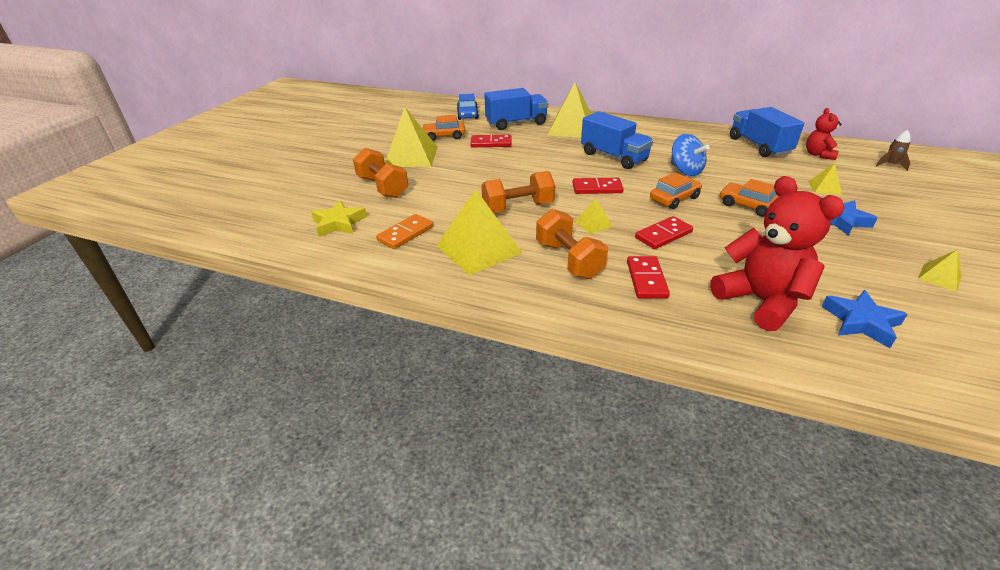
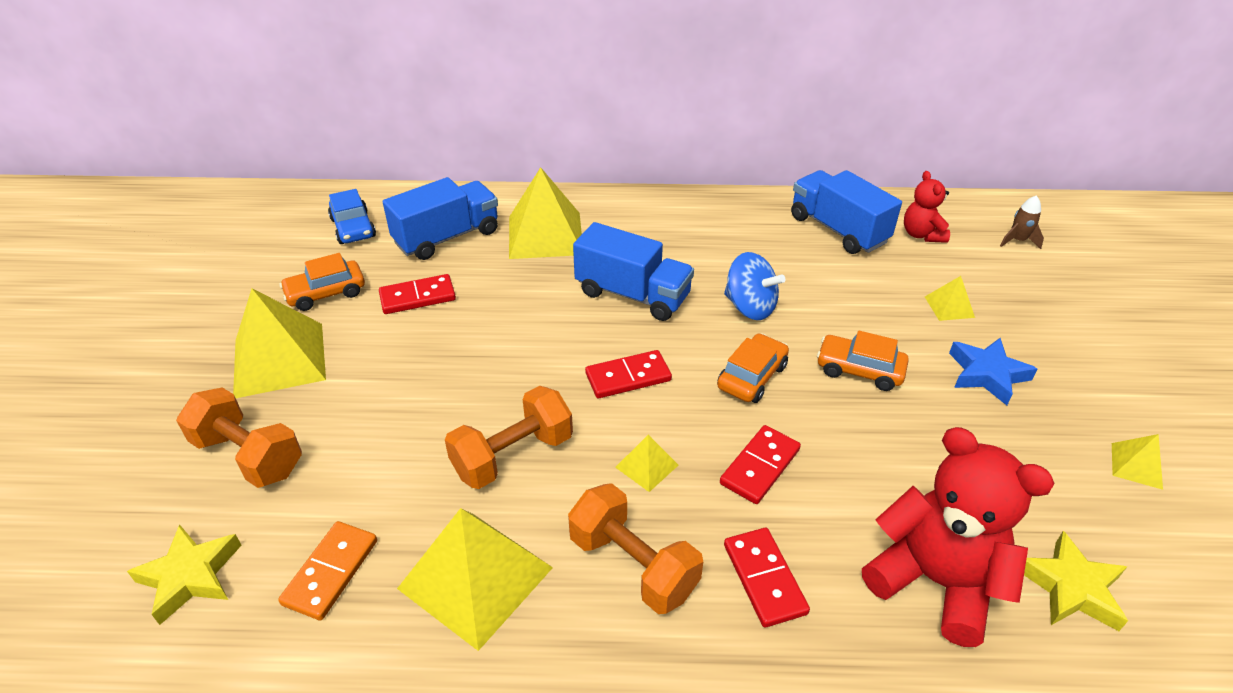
camera: 20 degrees left, 5 degrees up
blue star [821,290,908,348] -> yellow star [1024,531,1128,631]

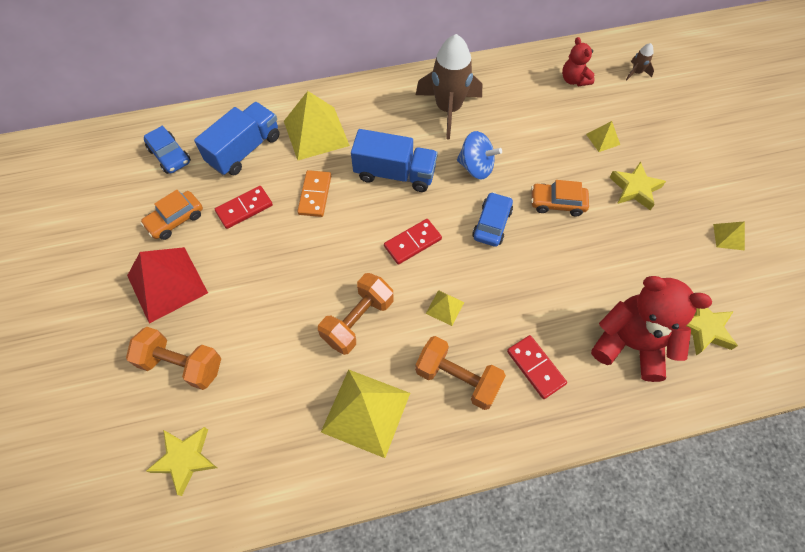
camera: 15 degrees left, 20 degrees up
yellow pyramid [233,288,326,398] -> red pyramid [127,247,208,324]
orange domino [278,521,377,621] -> orange domino moved to [297,170,331,217]
orange car [717,333,789,403] -> blue car [472,192,513,247]
red domino [720,425,801,504] -> none
blue truck [791,170,902,254] -> none
blue star [949,338,1037,405] -> yellow star [609,161,666,210]
none -> brown rocket [416,34,482,139]

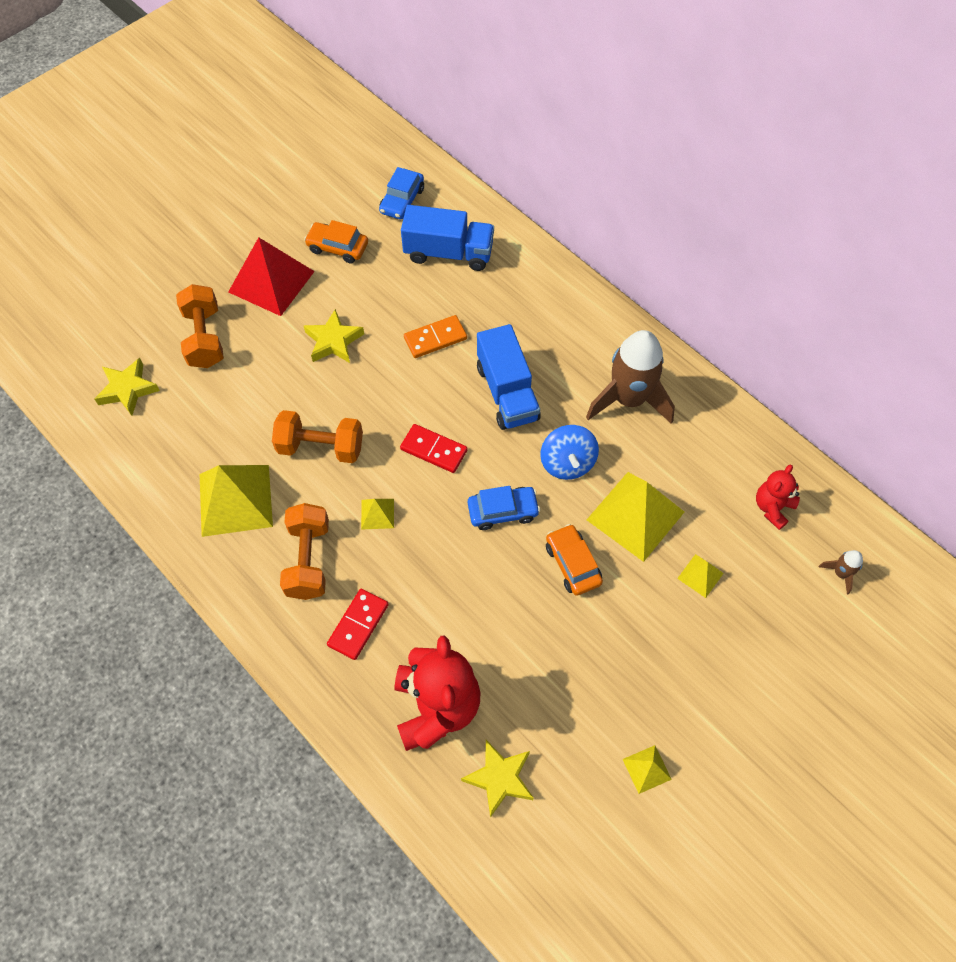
camera: 60 degrees right, 0 degrees up
red domino [215,186,273,229] -> none
yellow pyramid [284,91,350,160] -> yellow pyramid moved to [587,472,684,562]
yellow star [609,161,666,210] -> yellow star moved to [304,309,364,363]

